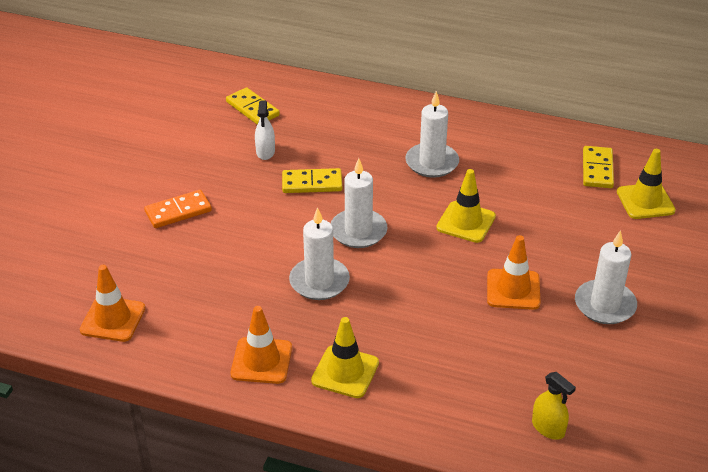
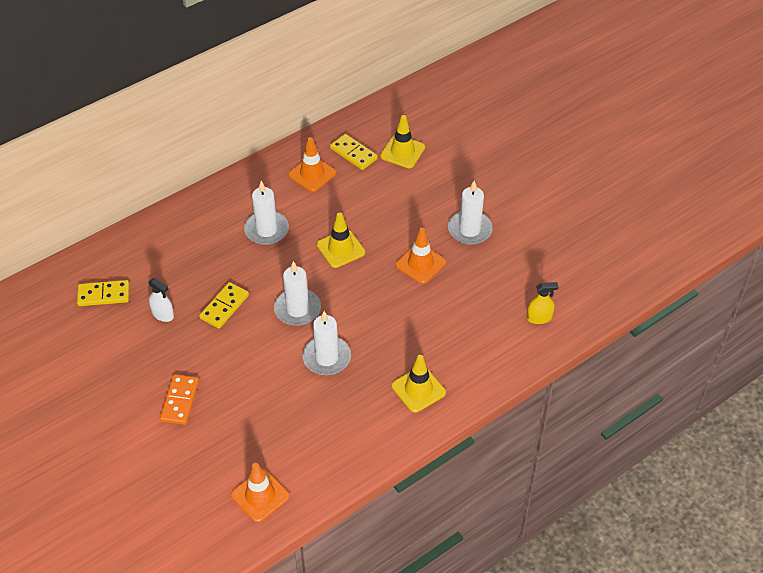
camera: 55 degrees left, 10 degrees up
orange traffic cone [231,306,292,384] -> orange traffic cone moved to [288,137,336,192]

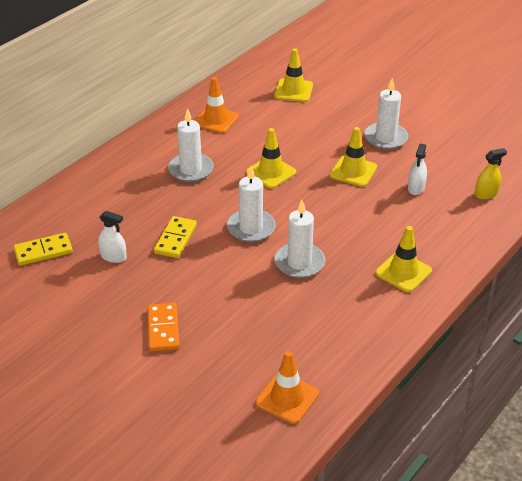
camera: 15 degrees left, 10 degrees down
yellow domino [330,134,378,170] -> none
orange traffic cone [396,228,446,284] -> yellow traffic cone [330,127,377,187]
none -> white spray bottle [408,143,427,195]

